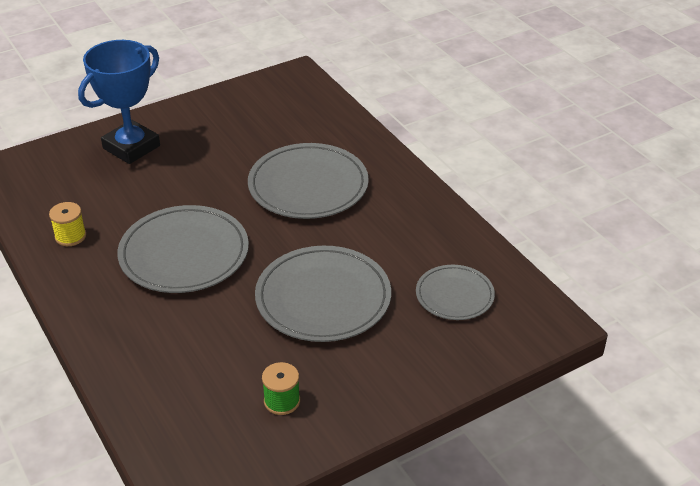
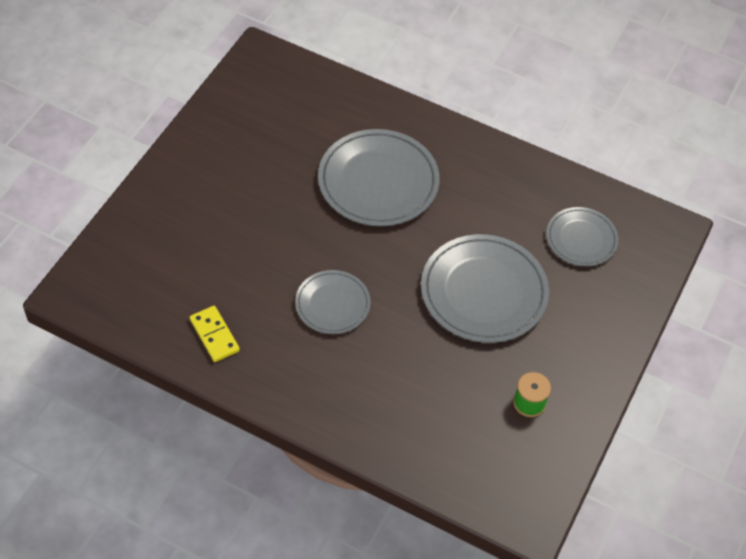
camera: 35 degrees left, 15 degrees up
yellow spool [49,202,86,246] -> yellow domino [190,306,240,362]
blue trophy [78,40,160,164] -> none
grey plate [117,205,249,293] -> grey plate [295,270,371,334], size x0.58

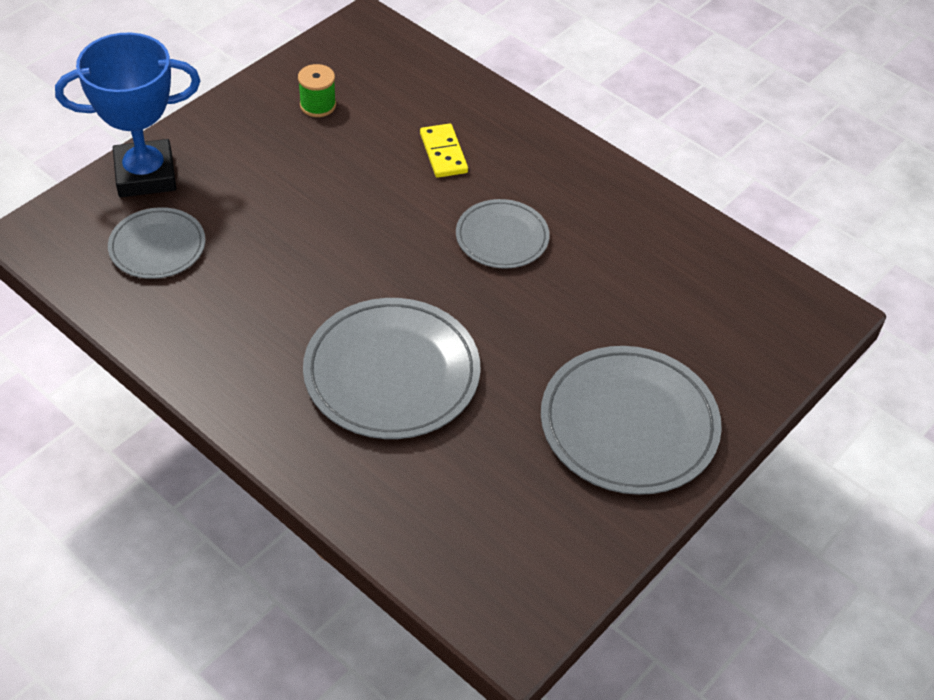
camera: 165 degrees left, 5 degrees down
yellow domino [190,306,240,362] -> yellow domino moved to [420,123,468,178]
grey plate [421,234,549,343] -> grey plate moved to [541,346,722,495]
none -> blue trophy [55,33,200,197]

